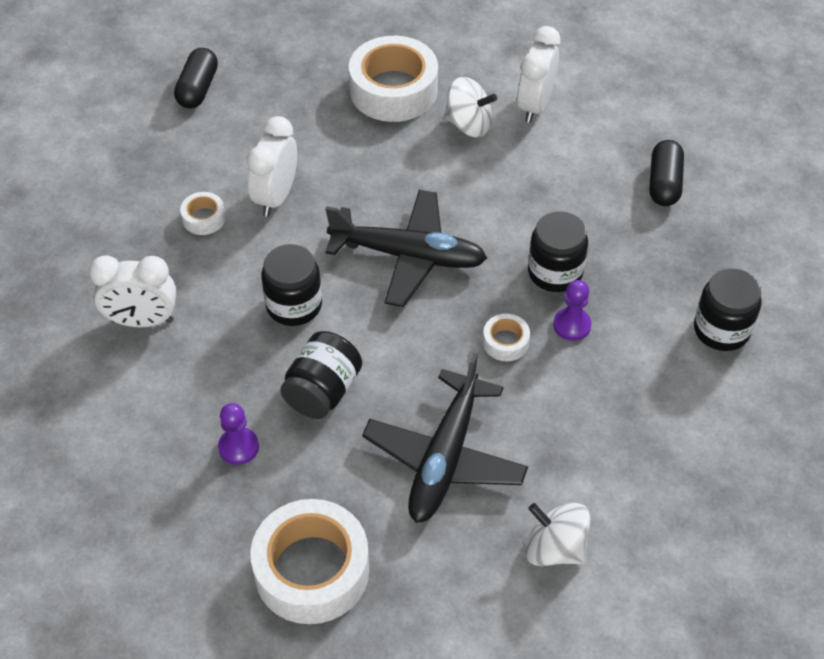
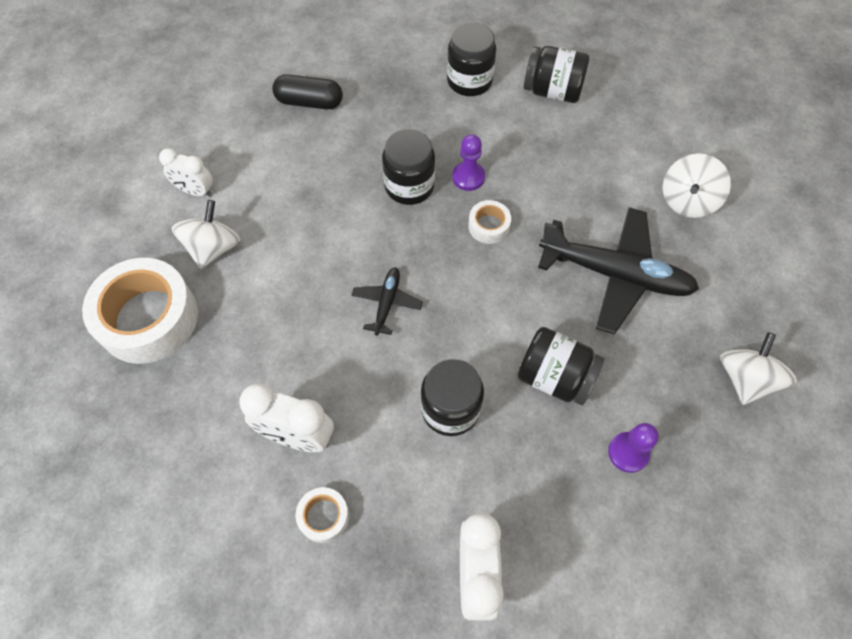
camera: 90 degrees left, 10 degrees up
black capsule [174,48,218,108] -> none
white tape [250,499,369,624] -> white spinning top [720,332,797,405]
black plane [325,190,487,307] -> black plane [351,267,423,335], size x0.48
white clock [517,26,560,123] -> white clock [159,148,213,197], size x0.66
none -> black jar [524,46,589,103]

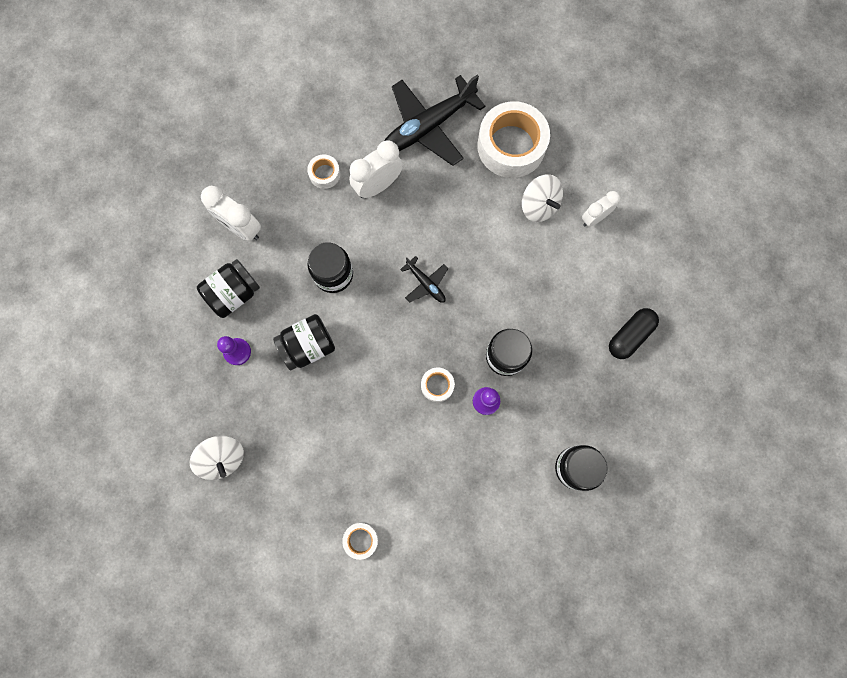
camera: 125 degrees right, 15 degrees up
black jar [524,46,589,103] -> black jar moved to [197,259,260,318]
black plane [538,207,699,334] -> black plane moved to [384,75,485,166]
white spinning top [663,153,731,218] -> white tape [342,522,379,560]

